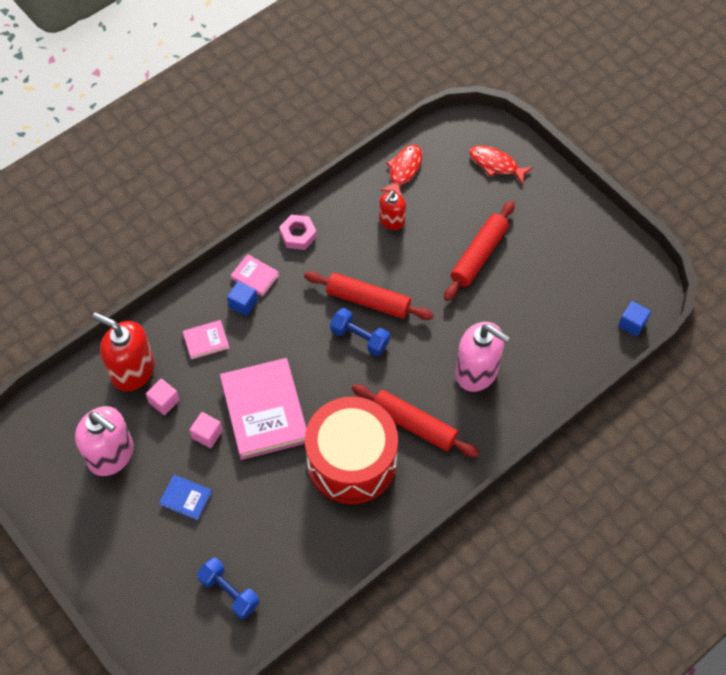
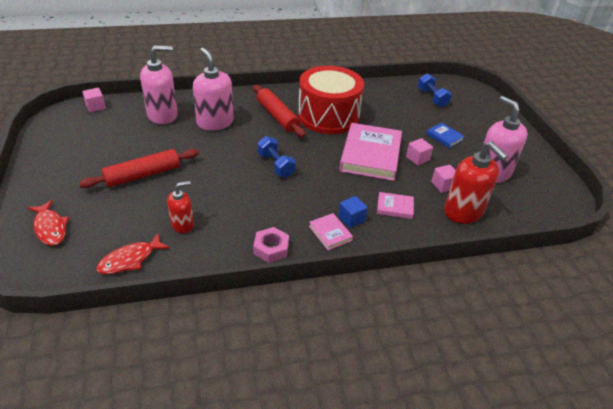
camera: 155 degrees left, 20 degrees down
red rolling pin [304,271,434,320] -> none
blue cube [618,301,651,336] -> pink cube [82,88,106,112]
none -> pink soap dispenser [140,46,178,124]

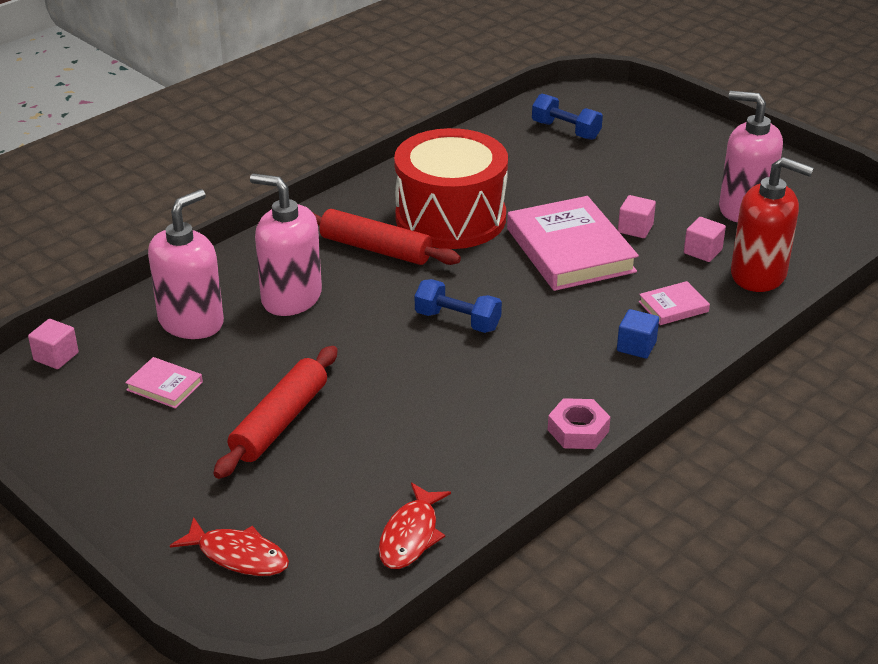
camera: 30 degrees left, 5 degrees down
red soap dispenser [167,181,194,233] -> none
pink book [309,213,353,250] -> pink book moved to [125,357,203,409]
blue book [426,123,465,148] -> none

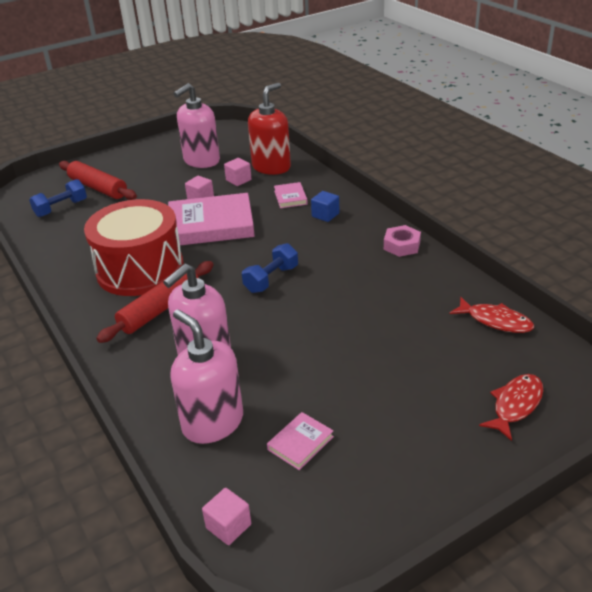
camera: 75 degrees left, 0 degrees up
red rolling pin [213,346,338,479] -> red rolling pin moved to [59,161,137,200]

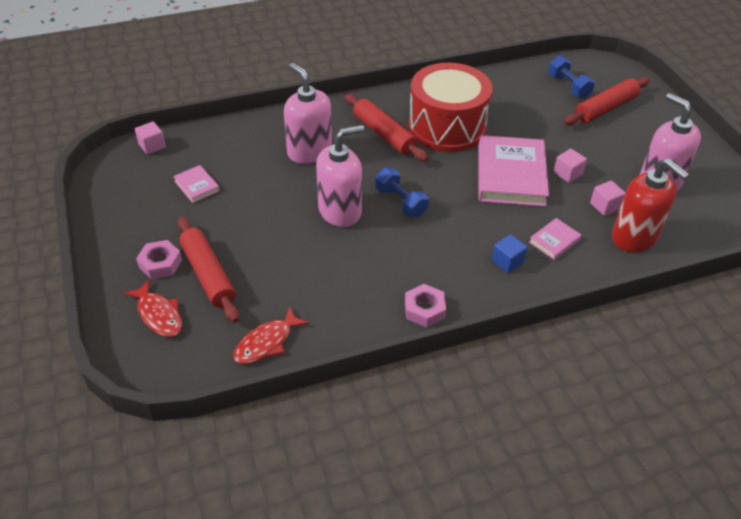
camera: 100 degrees right, 10 degrees up
pink soap dispenser [170,309,243,444] -> pink soap dispenser moved to [316,125,364,227]
pink book [274,182,308,208] -> pink book turned 45 degrees counterclockwise [529,218,581,260]
none -> pink nut [136,240,182,279]
none -> red rolling pin [177,217,239,323]

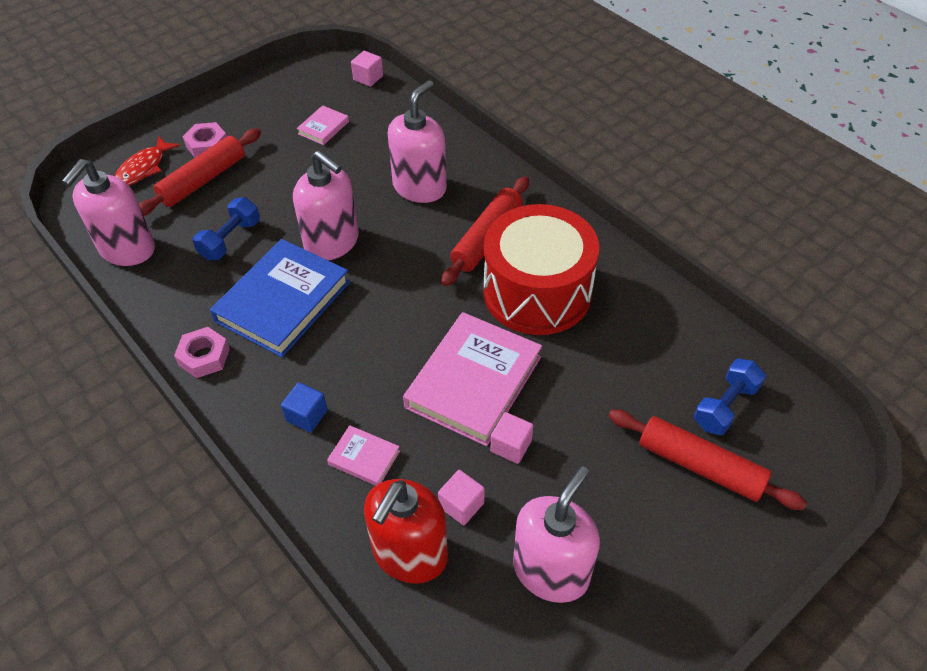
camera: 70 degrees right, 5 degrees up
red fish [233,307,310,364] -> pink soap dispenser [62,159,155,266]
blue dumbbell [375,168,429,217] -> blue dumbbell moved to [193,197,260,260]
pink book [478,135,549,207] -> pink book turned 45 degrees counterclockwise [403,312,542,446]
none -> blue book [210,239,350,357]

